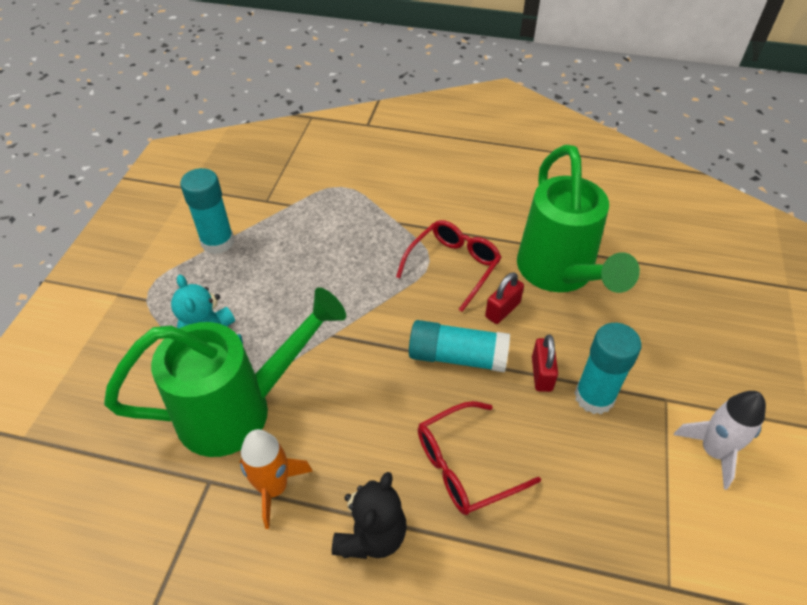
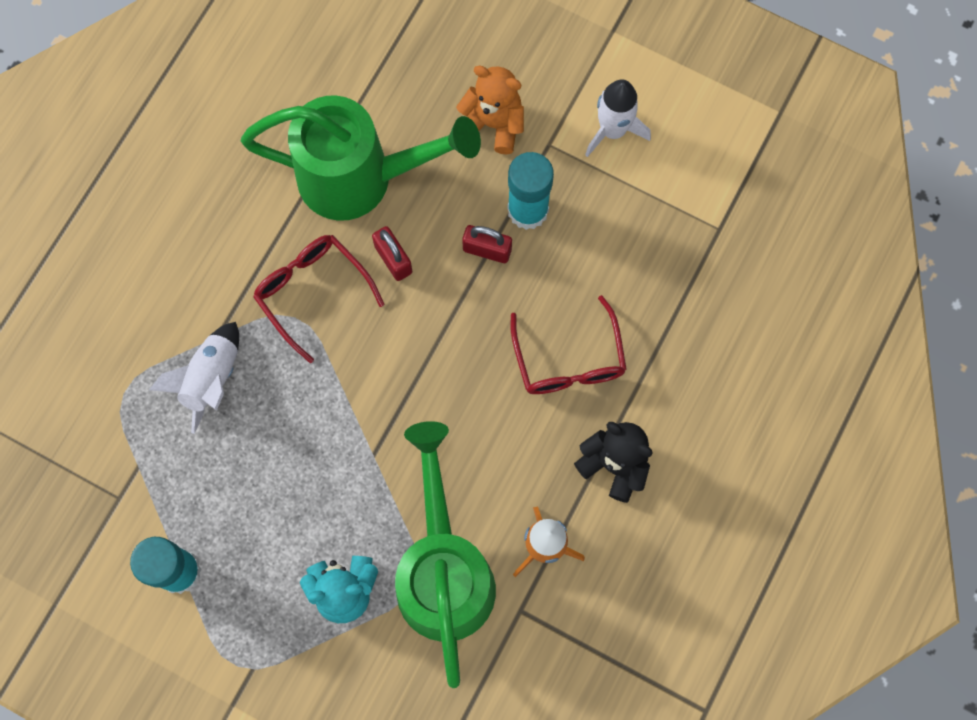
camera: 75 degrees left, 25 degrees up
turquoise glue stick [409,320,510,372] -> none
none -> white rocket [149,322,239,434]
none -> orange teddy bear [456,66,524,154]

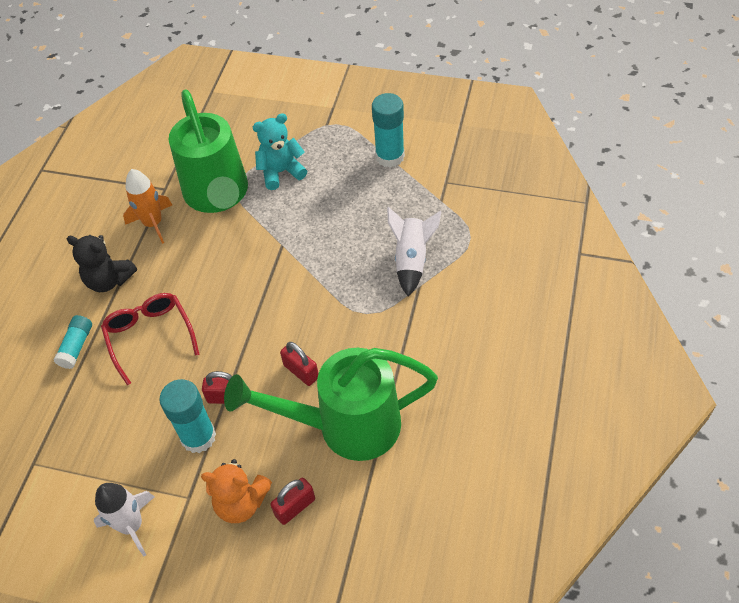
camera: 170 degrees right, 20 degrees down
red glasses [253,235,385,363] -> none
none -> turquoise glue stick [54,315,92,369]
none -> red padlock [270,478,315,525]

